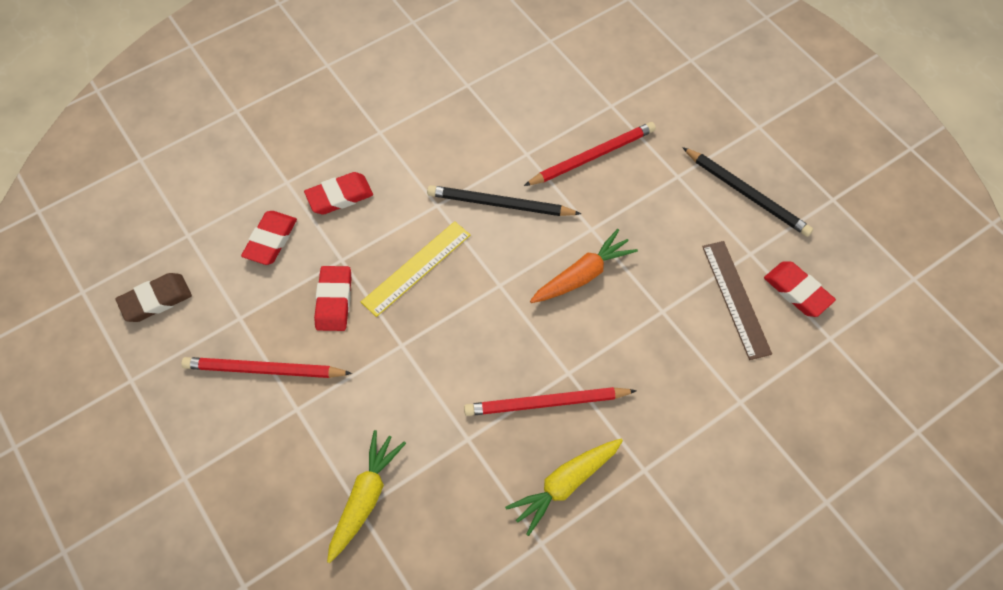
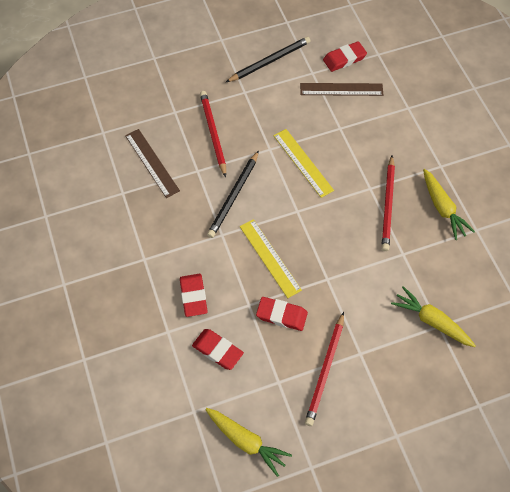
camera: 75 degrees left, 0 degrees up
brown eraser [115,273,192,322] -> yellow carrot [205,408,292,477]
orange carrot [530,229,638,303] -> yellow ruler [273,129,334,198]
none -> brown ruler [125,129,180,198]

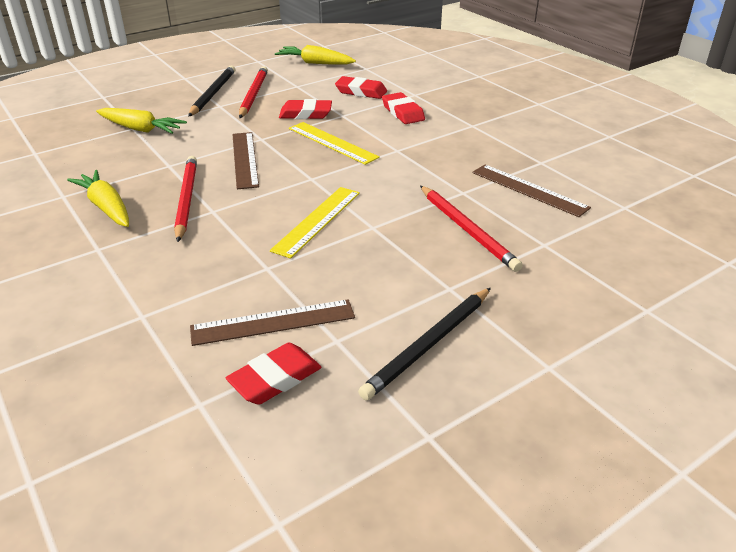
camera: 165 degrees right, 25 degrees down
black pencil [207,150,259,238] -> black pencil moved to [188,65,235,117]
yellow ruler [273,129,334,198] -> yellow ruler turned 75 degrees clockwise [270,187,360,259]
none -> brown ruler [232,132,259,189]

